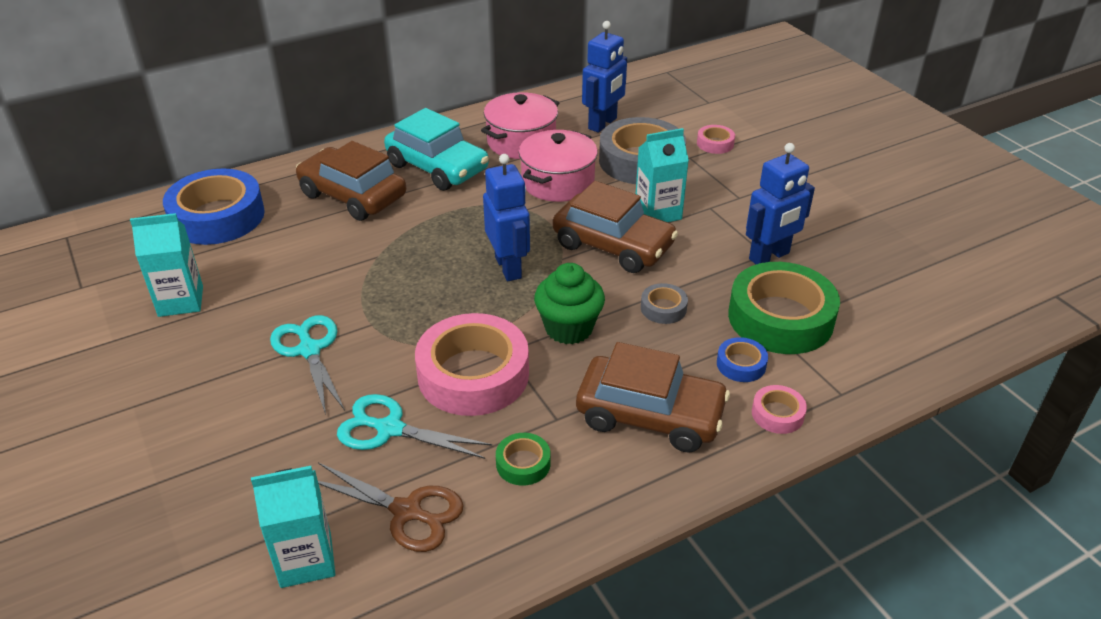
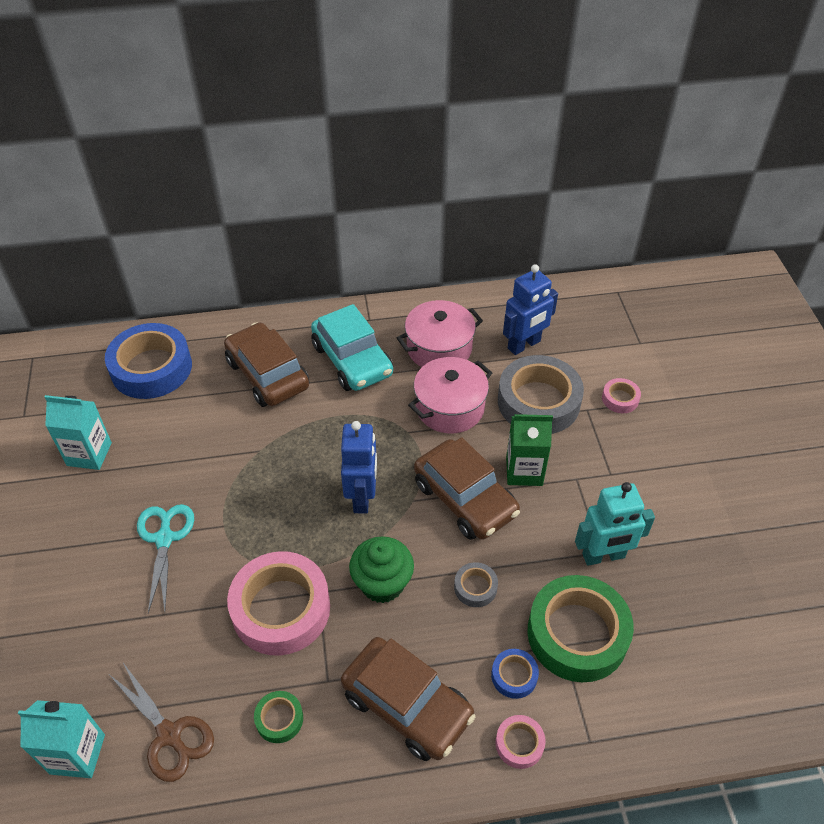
camera: 20 degrees right, 10 degrees up
turquoise scissors [337,394,492,459] -> none
turquoise carton [636,128,689,222] -> green carton [506,414,553,486]
blue robot [746,143,815,264] -> turquoise robot [575,482,655,566]

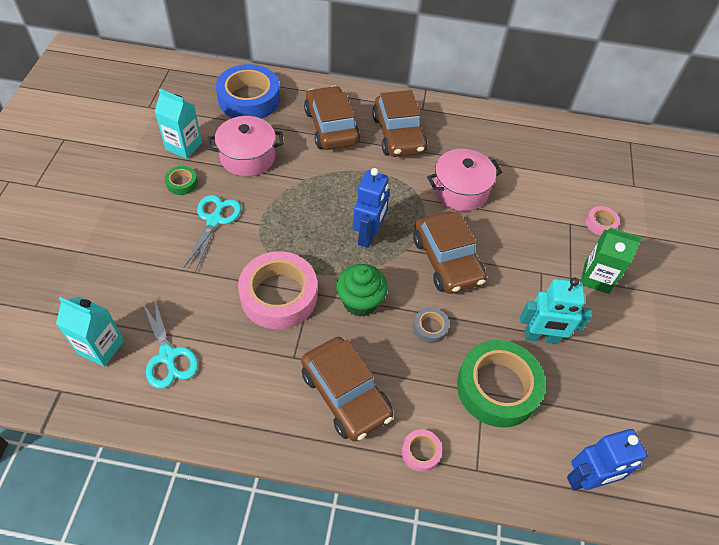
camera: 15 degrees right, 5 degrees up
brown scissors [110,661,214,782] -> turquoise scissors [142,296,198,389]
green tape [254,691,303,743] -> green tape moved to [165,166,198,195]
turquoise car [311,304,393,391] -> brown car [372,90,428,157]
pink pot [397,300,483,367] -> pink pot moved to [208,116,284,177]
blue tape [491,649,539,699] -> none
grey tape [498,355,584,434] -> none
blue robot [503,264,558,355] -> blue robot moved to [567,429,648,491]
green carton [506,414,553,486] -> green carton moved to [581,228,642,294]

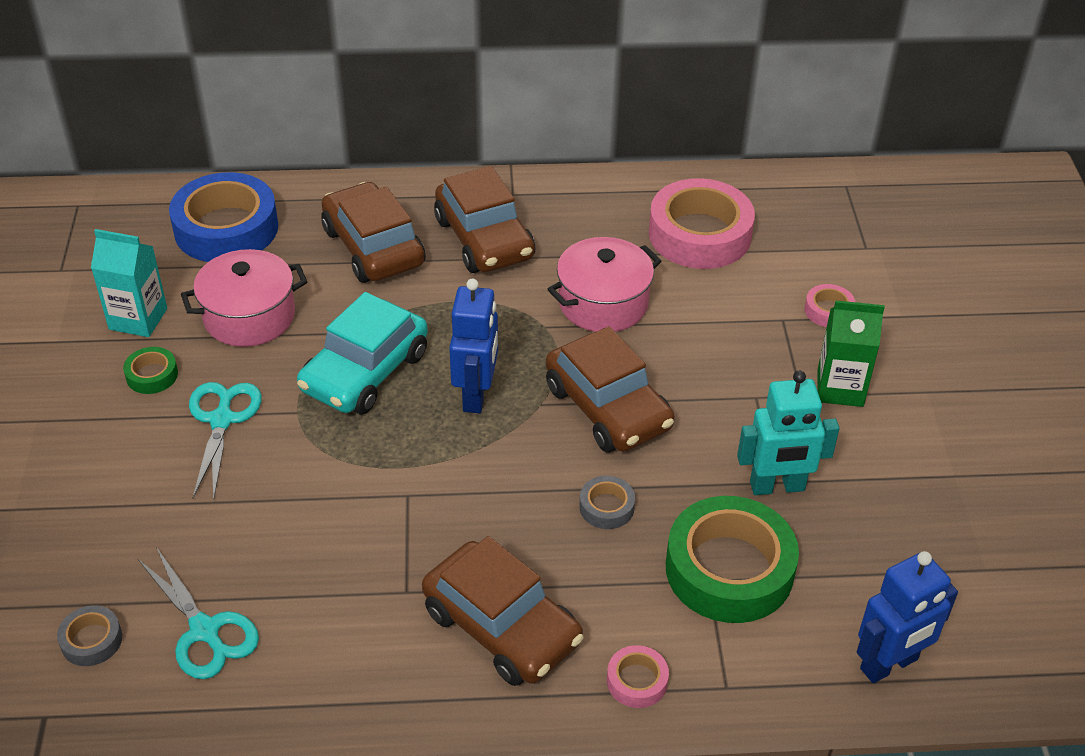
camera: 10 degrees left, 10 degrees down
turquoise carton [56,297,124,367] -> grey tape [57,605,122,666]
pink tape [238,251,317,329] -> pink tape moved to [649,178,755,269]
green cupcake [336,264,388,317] -> none
none -> turquoise car [297,292,428,415]

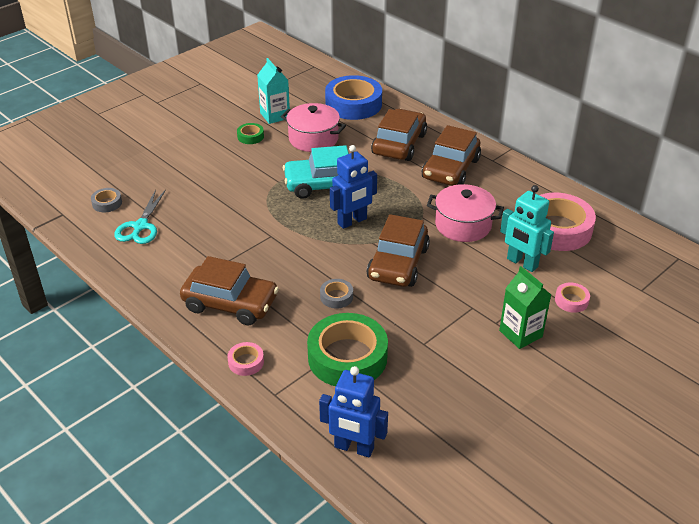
camera: 50 degrees right, 5 degrees down
turquoise scissors [189,382,262,500] -> none
brown car [422,536,583,686] -> brown car turned 75 degrees counterclockwise [180,256,279,325]
turquoise robot [737,371,840,495] -> turquoise robot moved to [500,185,554,272]

